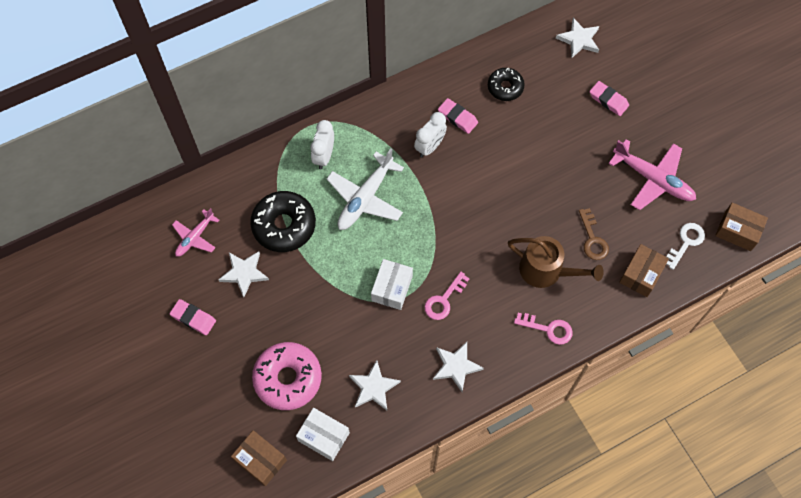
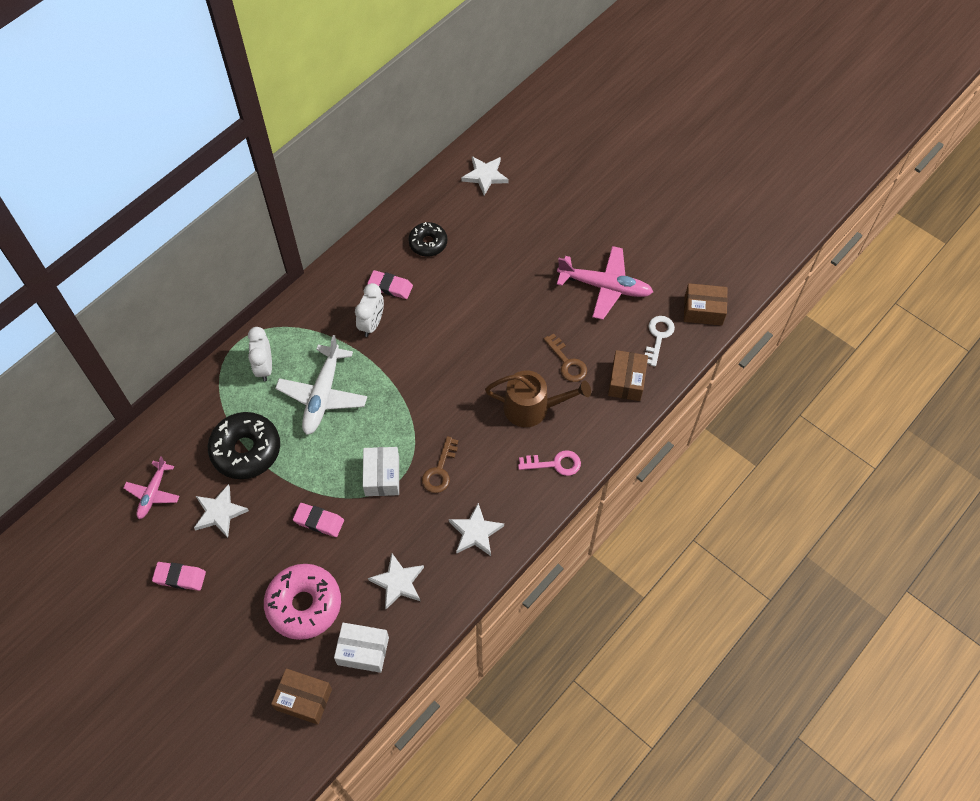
camera: 20 degrees left, 5 degrees down
pink key [424,272,470,320] -> brown key [422,436,458,493]
pink eraser [590,81,629,116] -> pink eraser moved to [293,503,344,537]

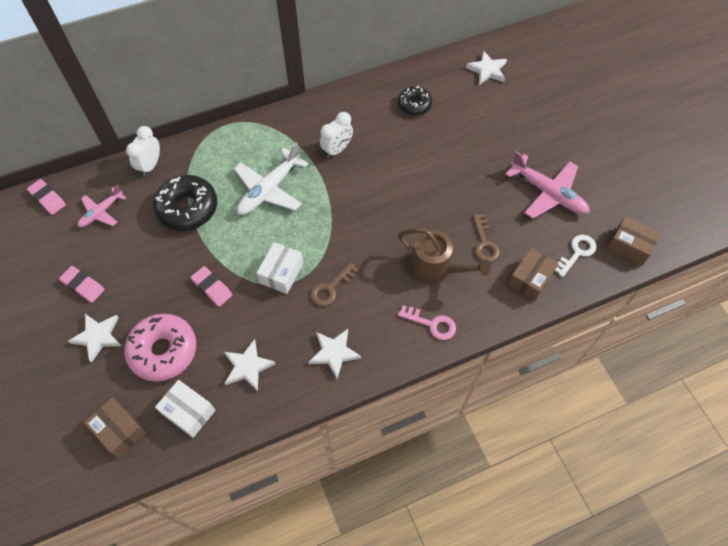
camera: 25 degrees right, 0 degrees up
white star [194,484,249,538] -> white star moved to [68,314,121,363]
white clock [248,327,272,381] -> white clock moved to [126,126,160,176]
pink eraser [367,270,413,299] -> pink eraser moved to [27,179,66,215]

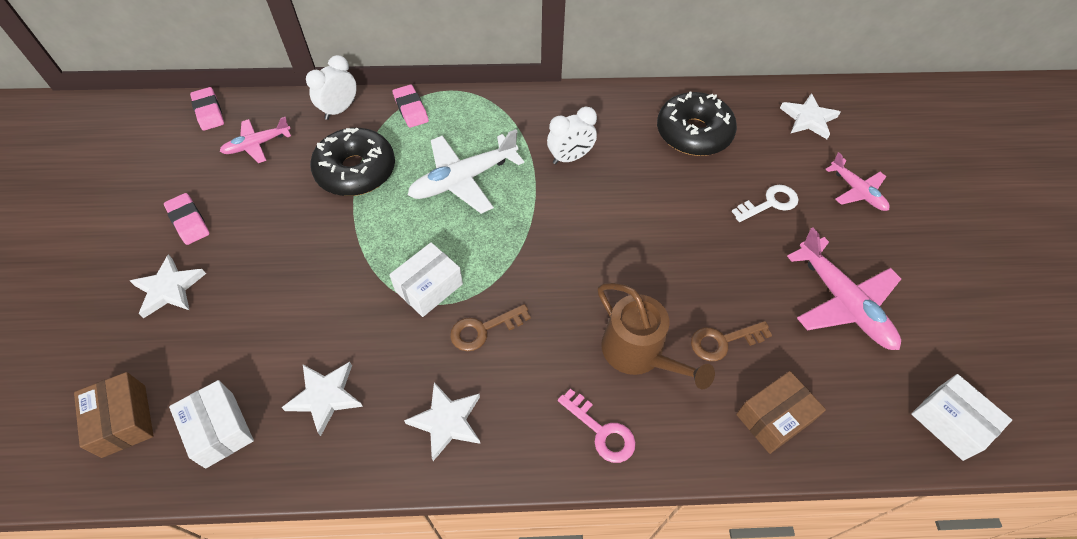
camera: 20 degrees right, 5 degrees down
pink donut [124,314,196,382] -> none
pink eraser [191,266,232,307] -> pink eraser moved to [393,84,429,128]
black donut [398,86,432,115] -> black donut [657,91,737,156], size x1.66
brown key [473,214,500,262] -> brown key turned 60 degrees clockwise [691,321,772,361]
white key [555,235,596,277] -> white key moved to [732,185,798,222]
brown box [607,216,661,266] -> white box [911,374,1012,461]
none -> pink plane [826,152,890,211]

